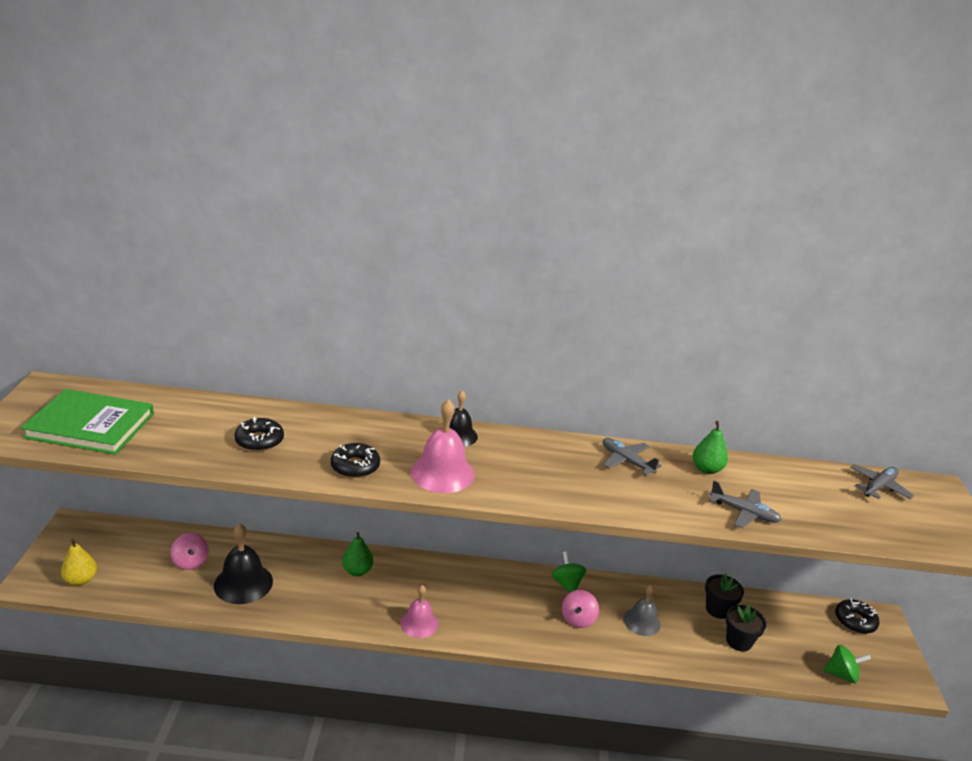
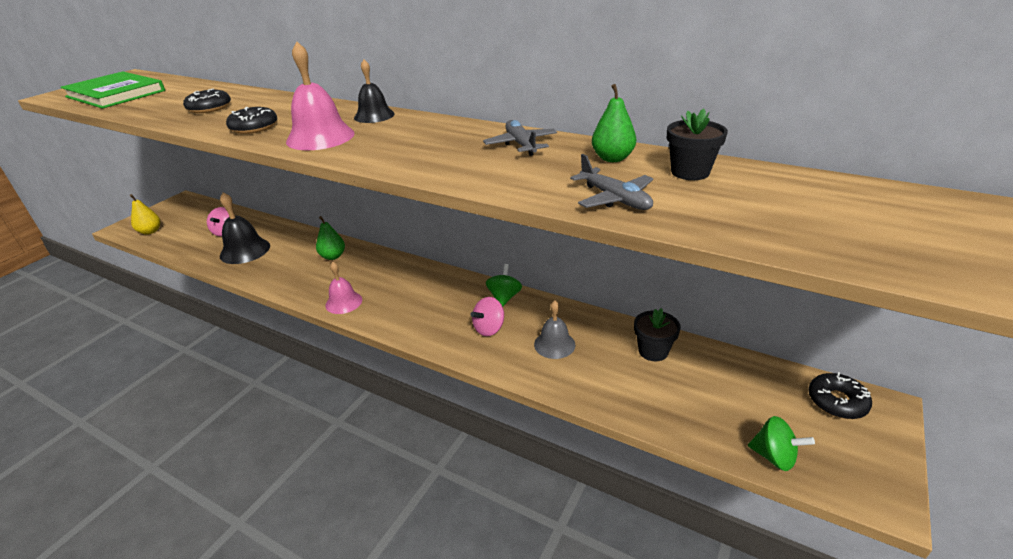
camera: 30 degrees right, 5 degrees up
black flower pot [726,605,767,652] -> black flower pot moved to [667,109,728,180]
grey plane [850,464,914,499] -> none

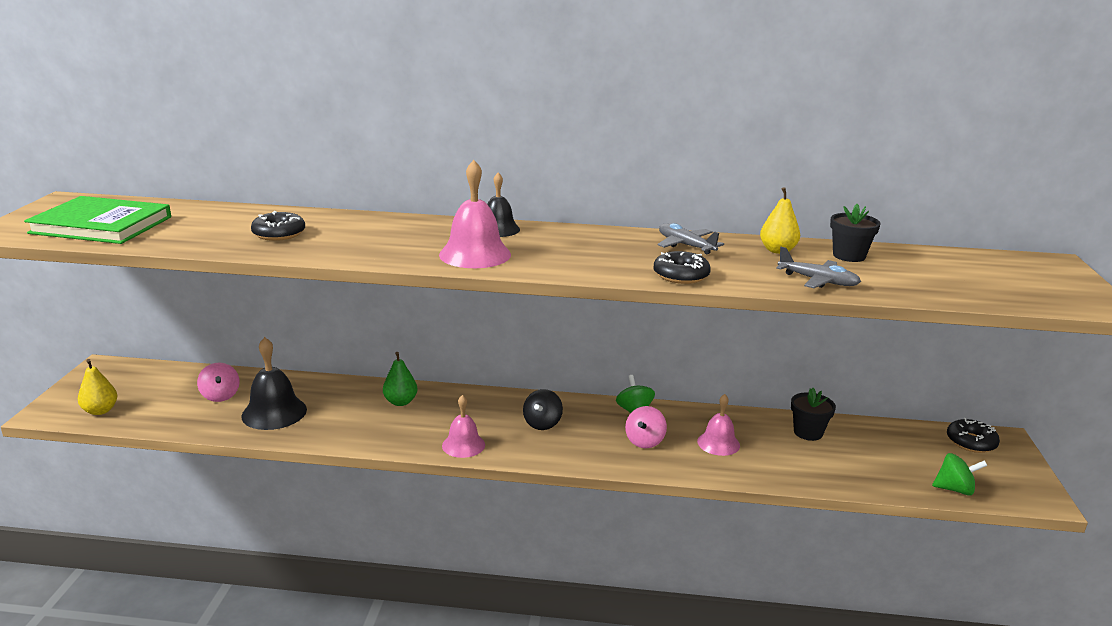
camera: 25 degrees left, 10 degrees down
black donut [226,107,277,134] -> black donut moved to [653,251,711,284]
grey bell [534,301,575,359] -> pink bell [697,394,740,456]
green pear [592,84,636,162] -> yellow pear [760,187,800,254]
none -> black spinning top [523,389,563,430]

